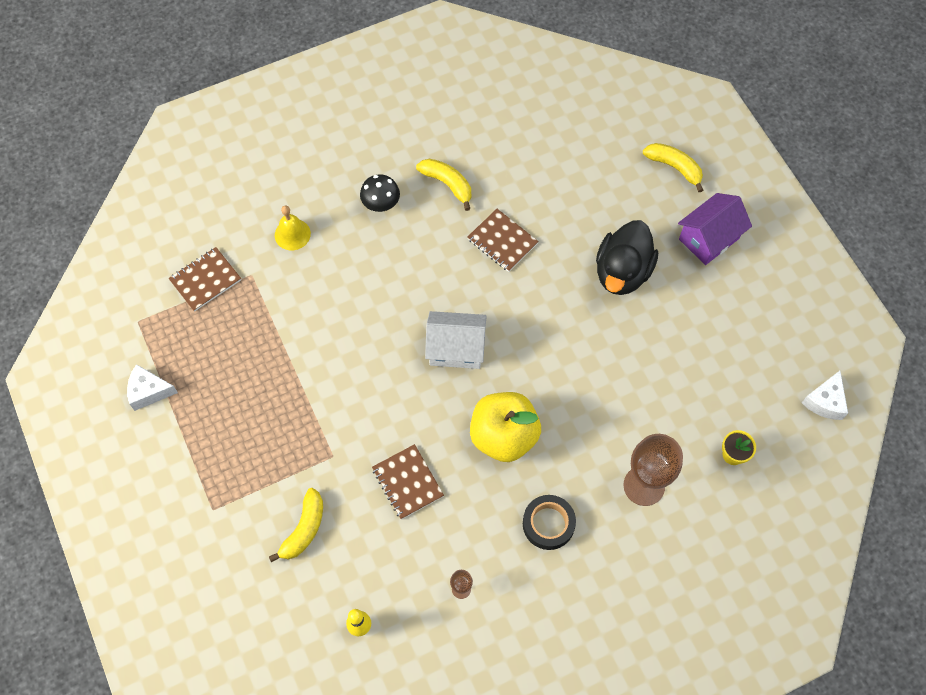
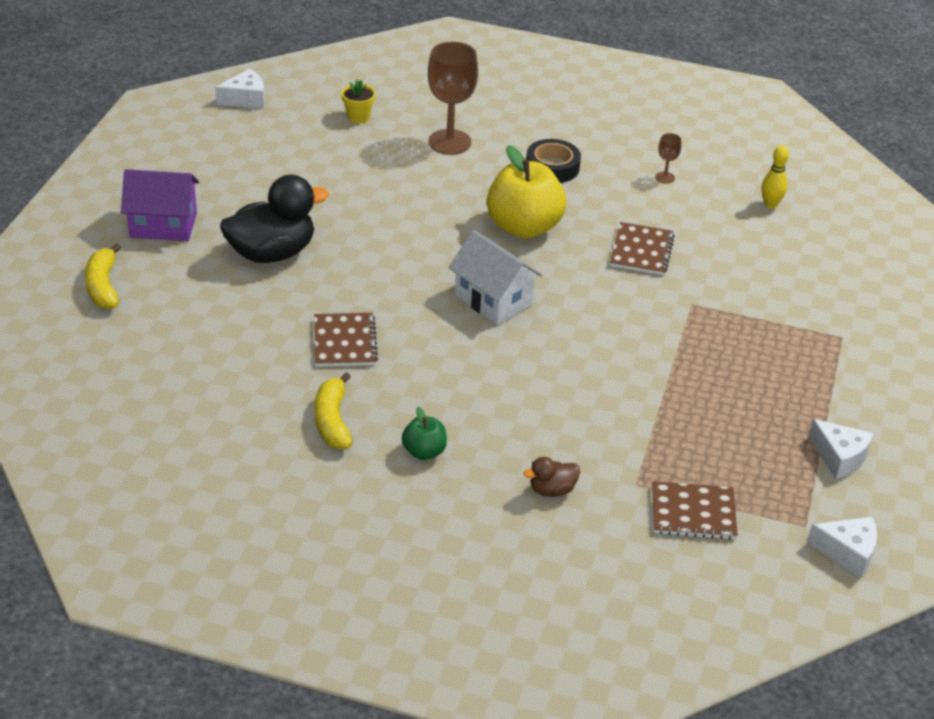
camera: 140 degrees left, 25 degrees down
yellow banana [269,488,323,562] -> none
yellow bell [275,205,311,250] -> brown duck [524,457,580,497]
black mushroom [360,174,400,212] -> green apple [402,407,447,460]
none -> white cheese [807,517,877,578]

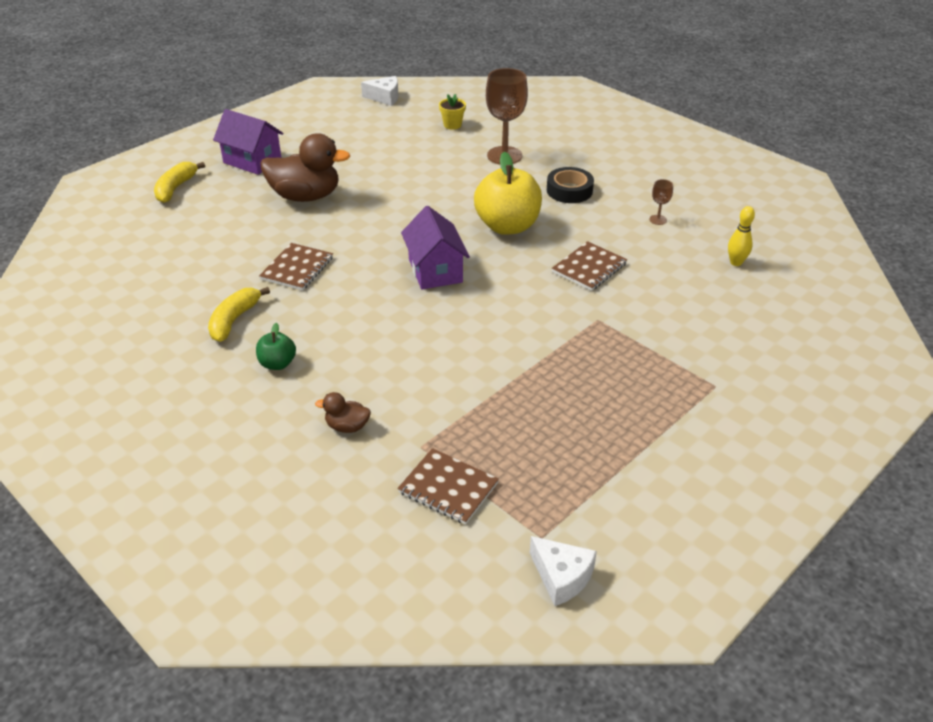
camera: 30 degrees right, 0 degrees up
black duck [220,175,329,263] -> brown duck [260,133,350,202]
white house [449,230,542,325] -> purple house [401,206,470,289]
white cheese [808,419,874,479] -> none

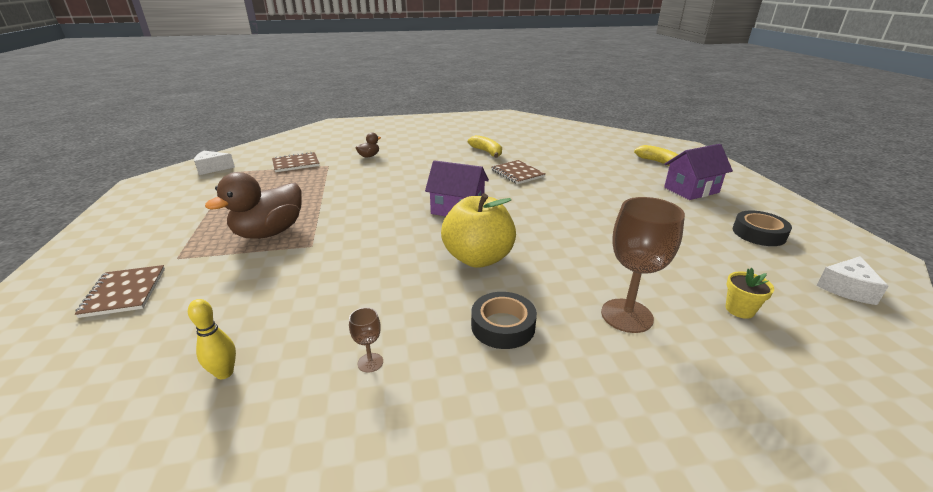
camera: 125 degrees right, 10 degrees down
green apple [256,323,296,370] -> none
brown duck [260,133,350,202] -> brown duck moved to [205,172,302,239]
brown notebook [552,241,627,291] -> brown notebook moved to [75,265,165,318]
none -> black tape [733,210,792,246]

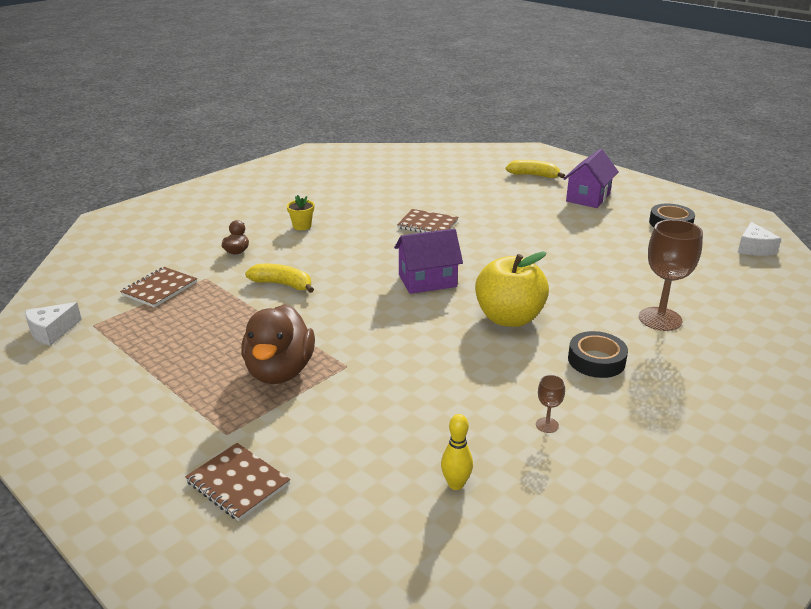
camera: 35 degrees left, 0 degrees up
yellow banana [468,135,502,158] -> yellow banana moved to [245,264,314,293]
yellow flower pot [725,268,774,319] -> yellow flower pot moved to [287,195,314,230]

